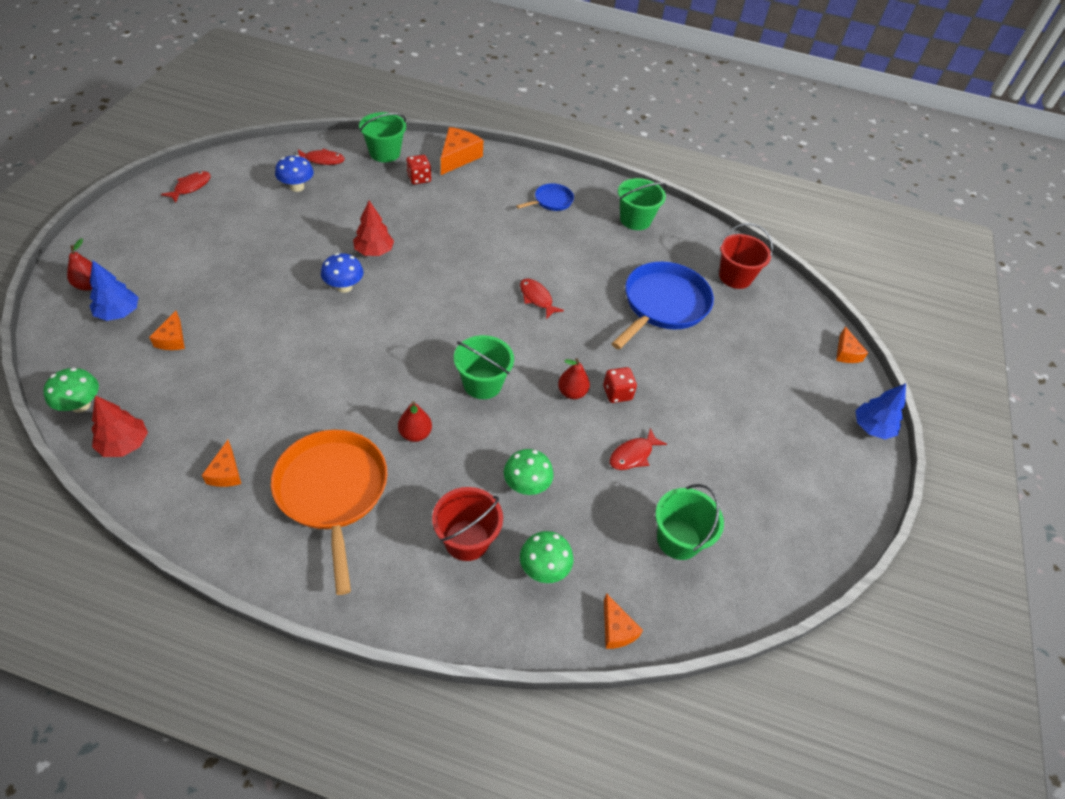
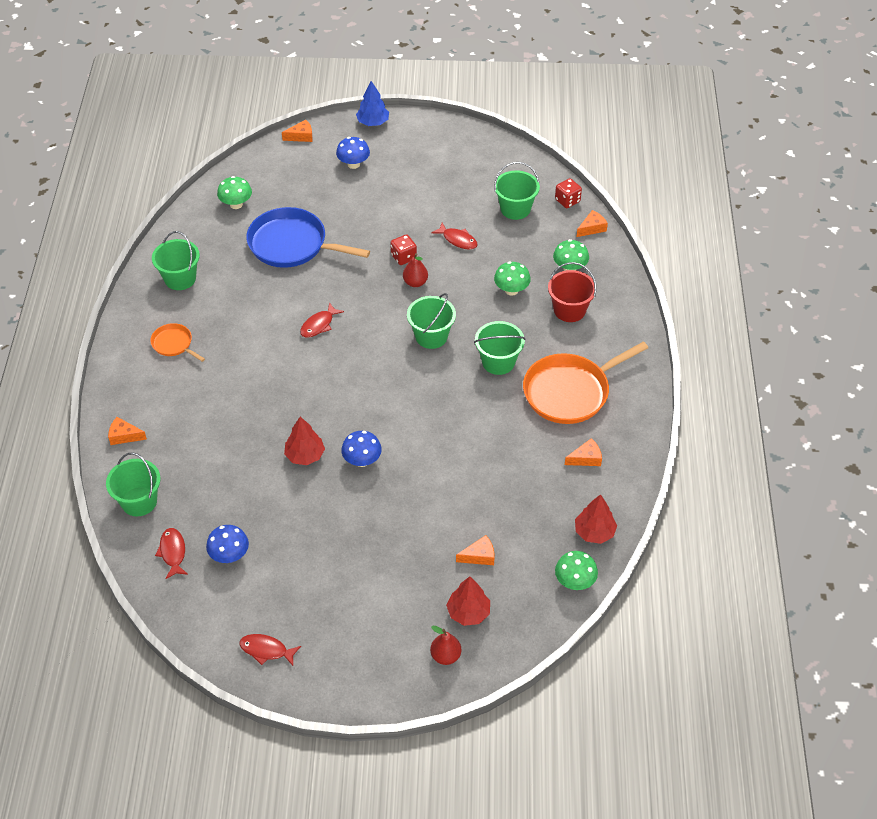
camera: 100 degrees left, 0 degrees up
blue tree [90,261,139,321] -> red tree [446,576,490,626]
red pear [398,401,432,442] -> green bucket [474,321,525,375]
red dice [406,155,431,184] -> red dice moved to [555,178,582,208]
orange cheese [441,127,483,175] -> orange cheese [108,417,147,445], size x0.59
blue pan [516,183,574,211] -> orange pan [150,323,205,362]
red bucket [719,223,773,289] -> green mushroom [217,176,252,209]
none -> blue mushroom [336,137,370,169]

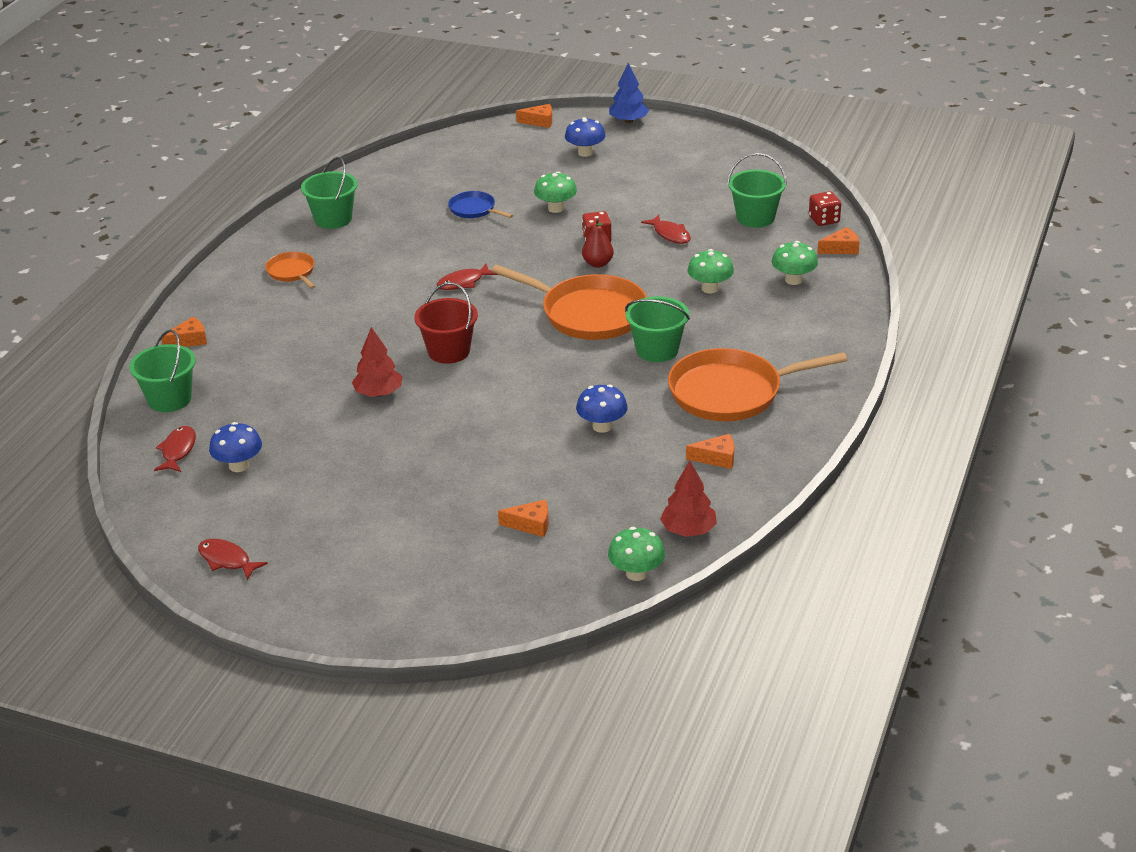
camera: 20 degrees right, 15 degrees down
orange cheese [108,417,147,445] -> orange cheese turned 120 degrees clockwise [161,317,207,347]
green mushroom [217,176,252,209] -> green mushroom moved to [534,171,577,213]
blue pan [246,207,370,268] -> blue pan [448,191,513,218], size x0.49
blue mushroom [341,431,382,467] -> blue mushroom moved to [576,384,628,433]
green bucket [407,293,456,349] -> orange pan [491,265,647,340]
red pear [430,626,461,665] -> none
red tree [446,576,490,626] -> none
red bucket [548,262,597,322] -> red bucket moved to [415,282,478,364]

